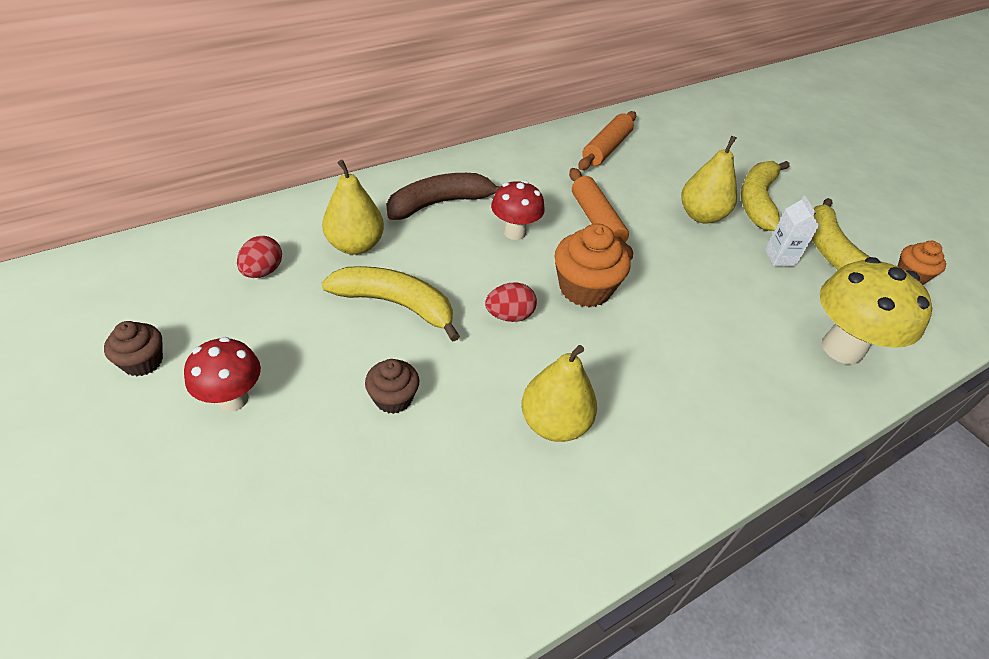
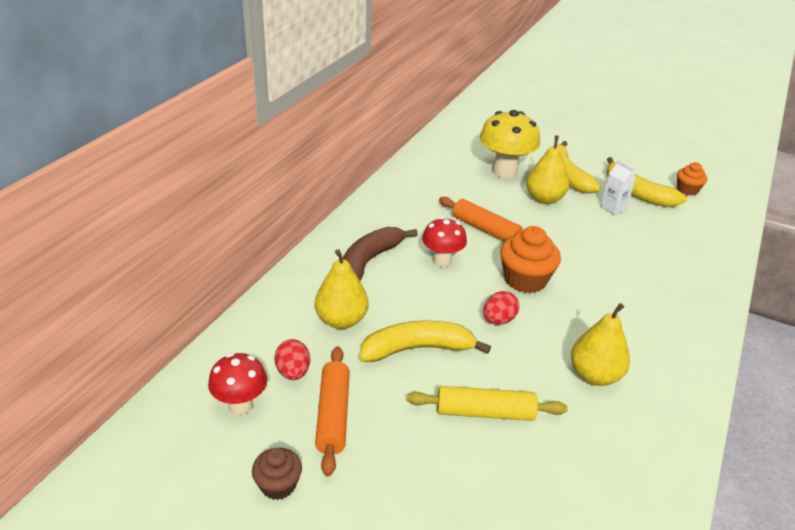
camera: 30 degrees left, 10 degrees down
red mushroom [184,337,261,411] -> red mushroom moved to [208,353,267,415]
brown cupcake [365,359,419,414] -> yellow rolling pin [407,386,568,421]
orange rolling pin [578,111,636,170] -> orange rolling pin moved to [315,346,350,476]
yellow mushroom [820,257,932,364] -> yellow mushroom moved to [480,110,540,178]

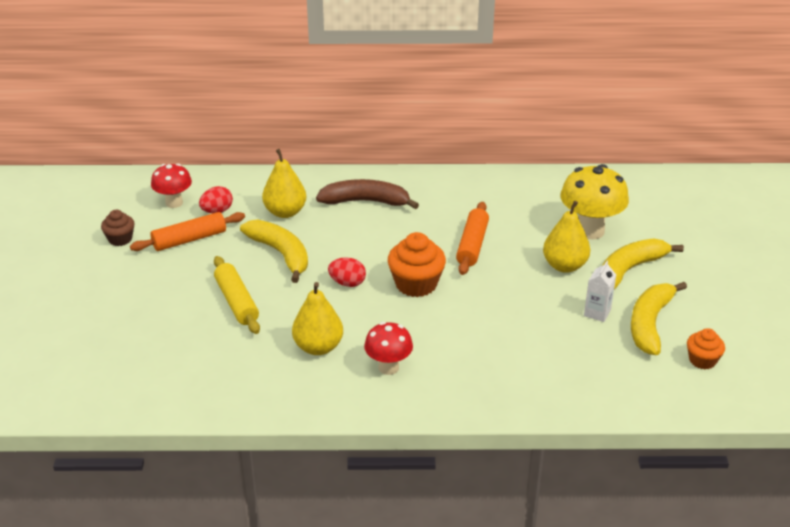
camera: 65 degrees right, 0 degrees up
red mushroom [422,217,467,267] -> red mushroom moved to [364,322,413,375]

